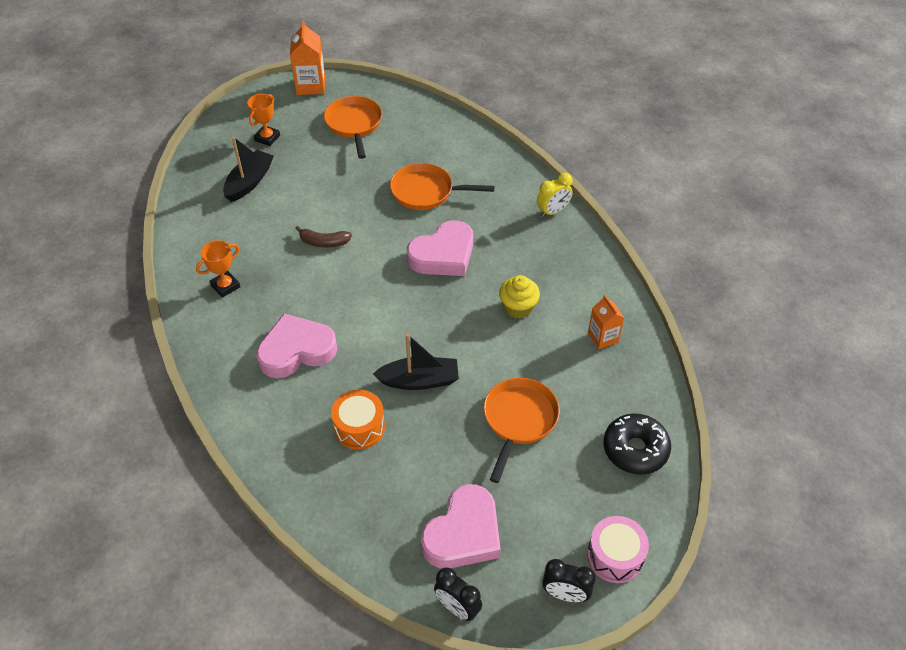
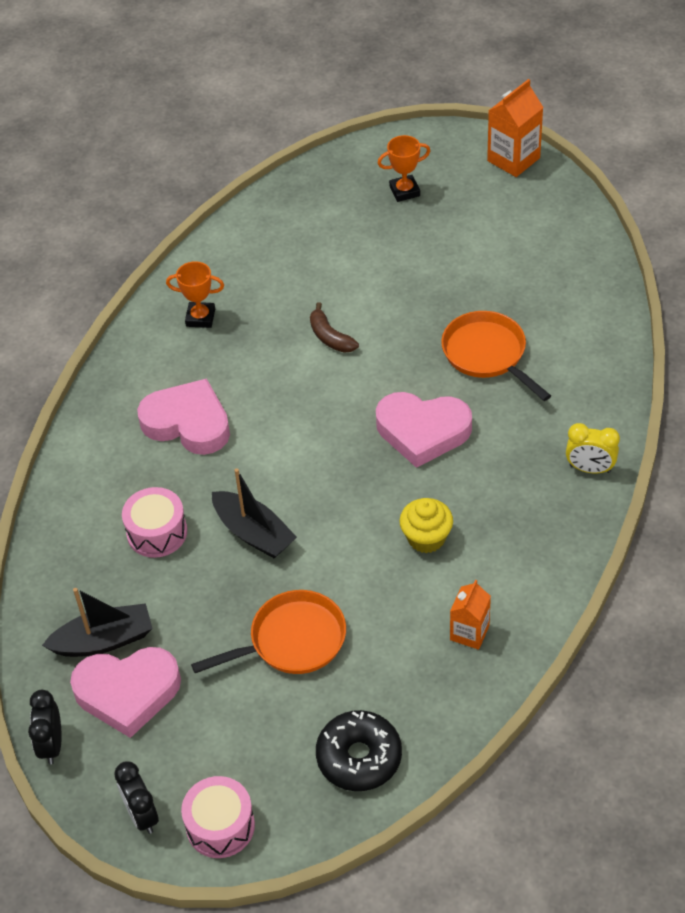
camera: 50 degrees right, 0 degrees up
black boat [223,137,274,202] -> black boat moved to [42,588,153,657]
orange pan [324,96,382,159] -> none
orange drum [331,390,385,450] -> pink drum [122,487,187,558]

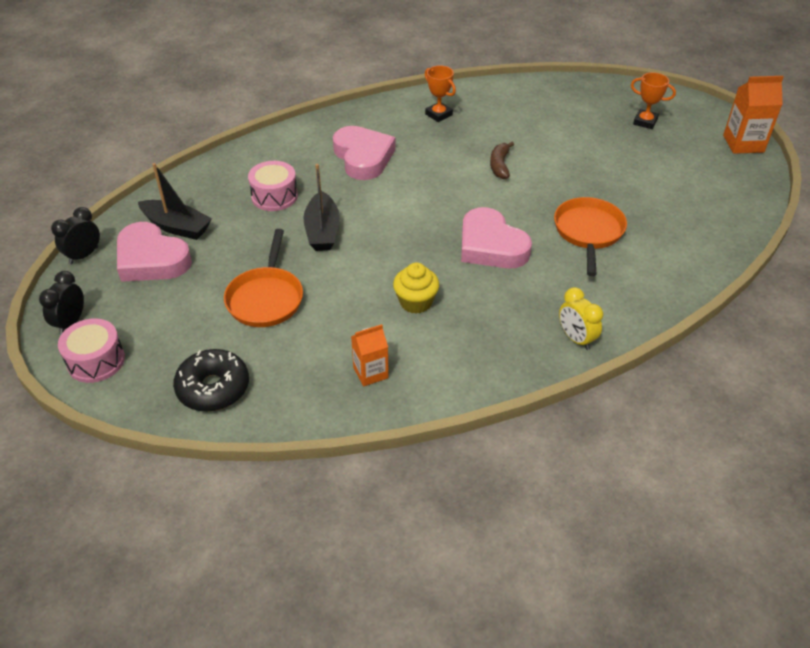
camera: 40 degrees right, 5 degrees down
orange pan [191,590,346,674] -> orange pan turned 75 degrees clockwise [224,229,303,327]

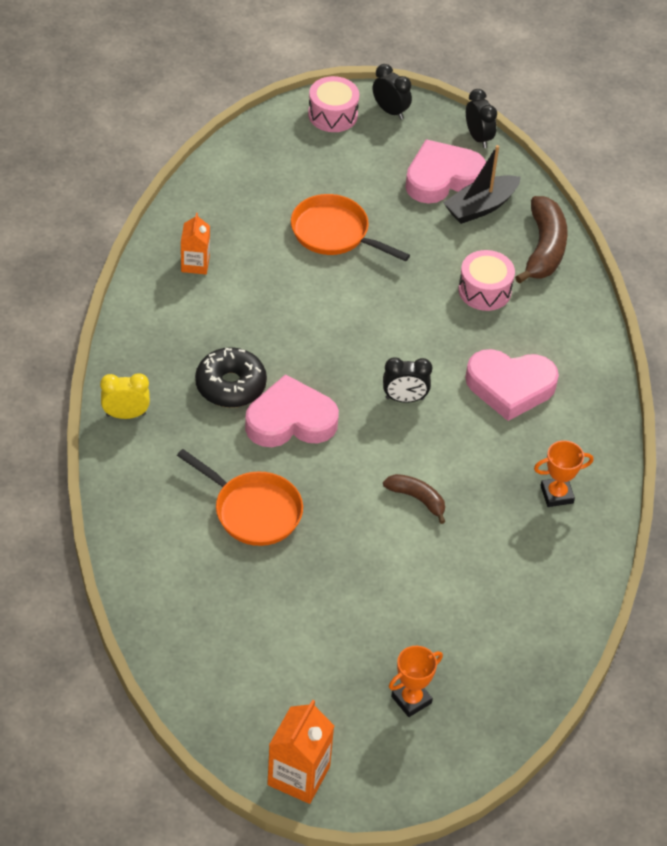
camera: 115 degrees right, 5 degrees up
black donut [173,349,249,412] -> black donut moved to [195,347,267,408]
black boat [303,164,340,251] -> none
yellow cupcake [393,263,439,314] -> none
none -> black clock [383,357,432,403]
none -> brown banana [515,196,568,284]

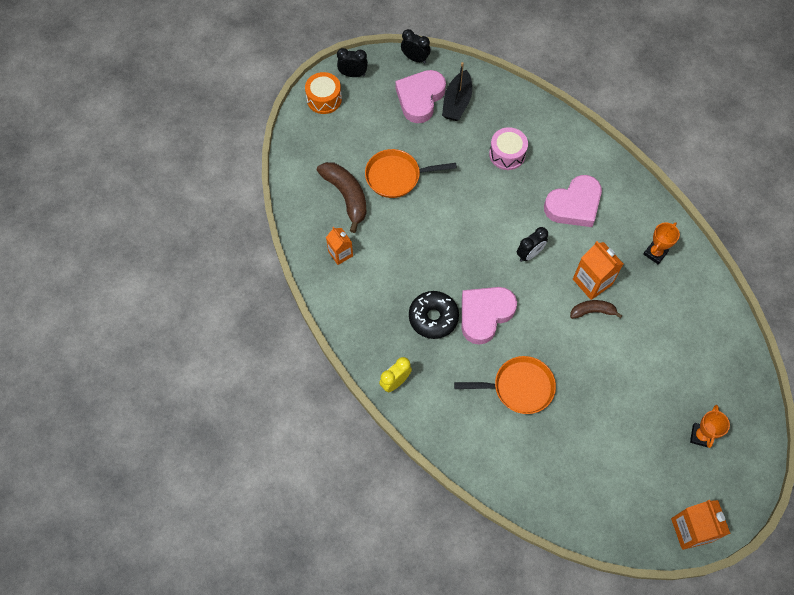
camera: 35 degrees left, 15 degrees up
pink drum [308,76,359,132] -> orange drum [305,72,342,114]
brown banana [515,196,568,284] -> brown banana moved to [317,162,367,233]
none -> orange carton [573,241,623,300]

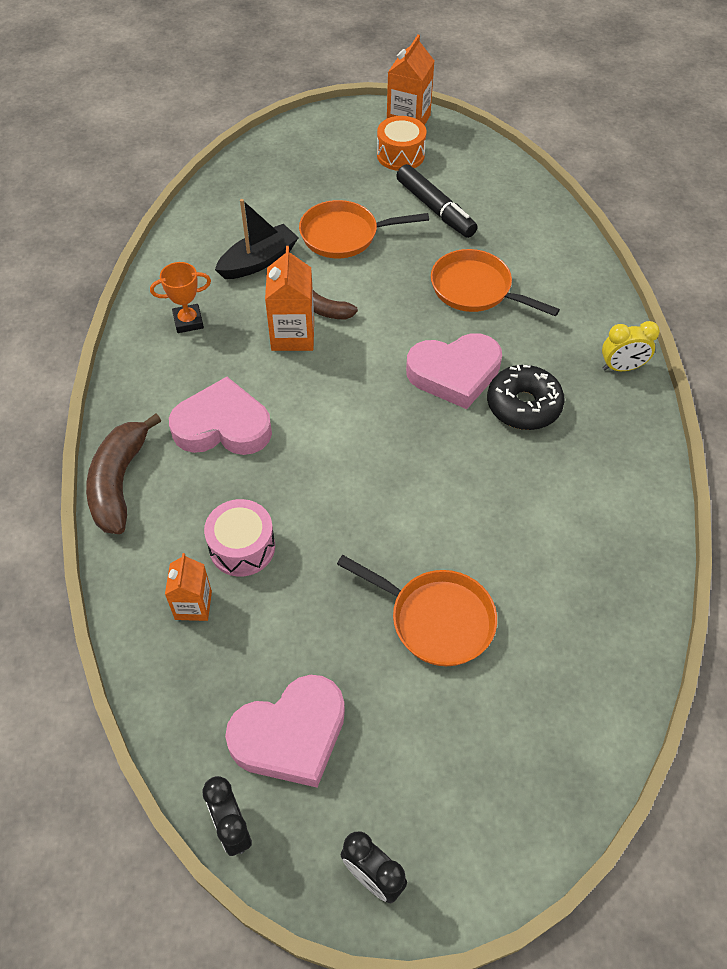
camera: 145 degrees left, 10 degrees down
orange drum [305,72,342,114] -> orange drum moved to [377,116,426,171]
brown banana [317,162,367,233] -> brown banana moved to [86,414,161,534]
orange carton [326,227,353,265] -> orange carton moved to [165,553,212,621]
black boat [442,62,472,121] -> black boat moved to [215,199,299,279]
black clock [517,227,548,262] -> none
orange trophy [690,405,730,448] -> none
none -> orange pan [299,200,429,258]
none -> black marker [396,164,478,238]

